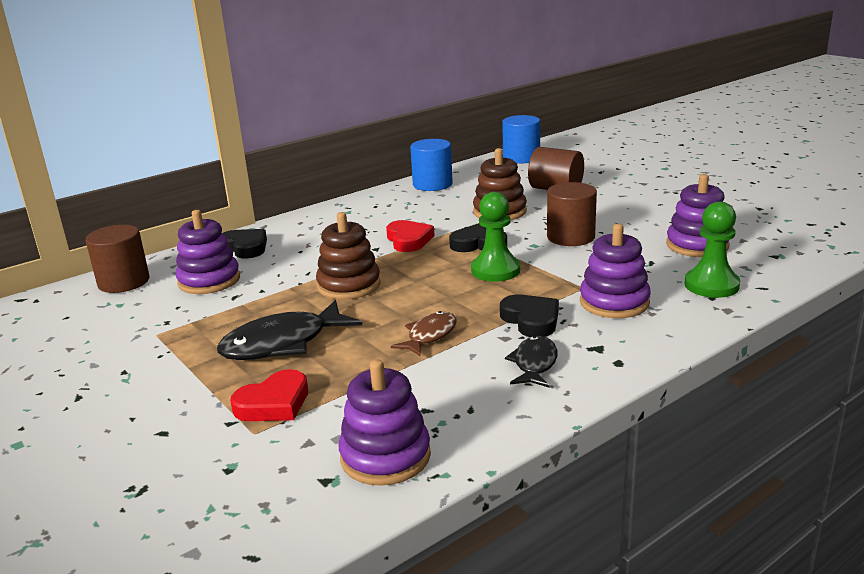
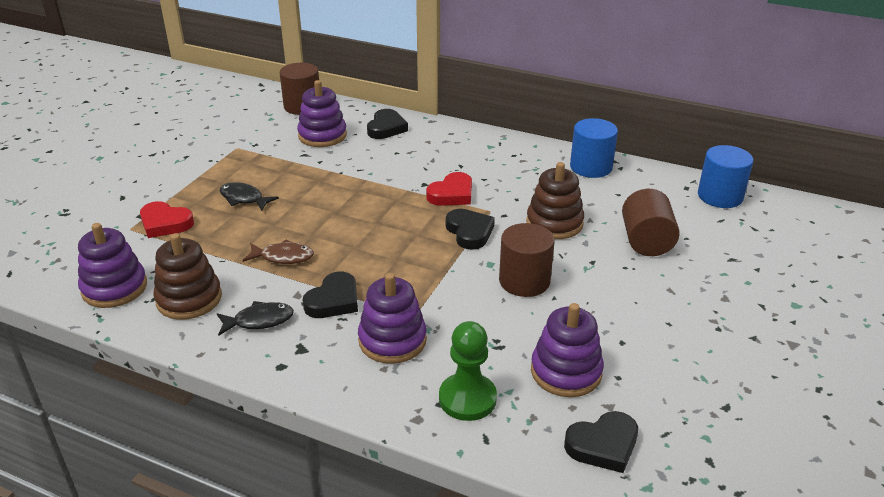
camera: 60 degrees right, 10 degrees up
black fish [217,300,362,360] -> black fish [220,182,279,211], size x0.58
brown stacking toy [316,212,381,300] -> brown stacking toy moved to [153,233,222,320]
green pawn [471,192,520,282] -> none
none -> black heart [564,411,638,473]

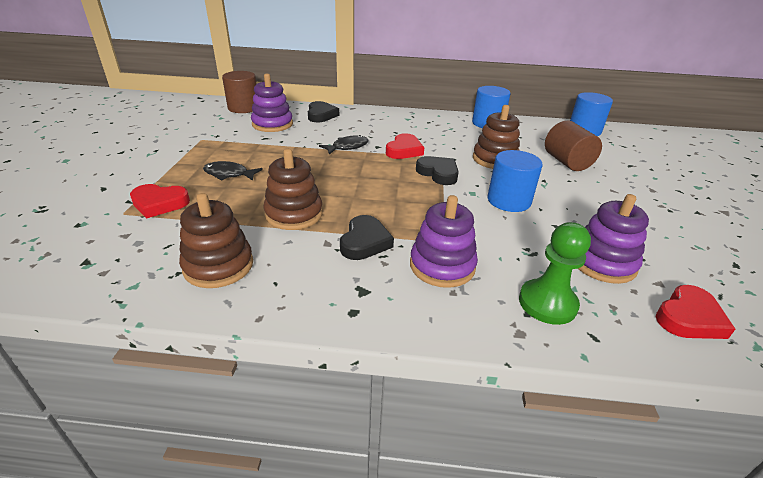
camera: 20 degrees left, 0 degrees up
purple stacking toy [78,223,147,308] -> none
black fish [217,301,294,336] -> black fish moved to [319,135,369,155]
brown fish [243,239,314,264] -> brown stacking toy [263,149,323,230]
brown cylinder [499,223,555,297] -> blue cylinder [488,150,543,212]
black heart [564,411,638,473] -> red heart [655,285,735,339]

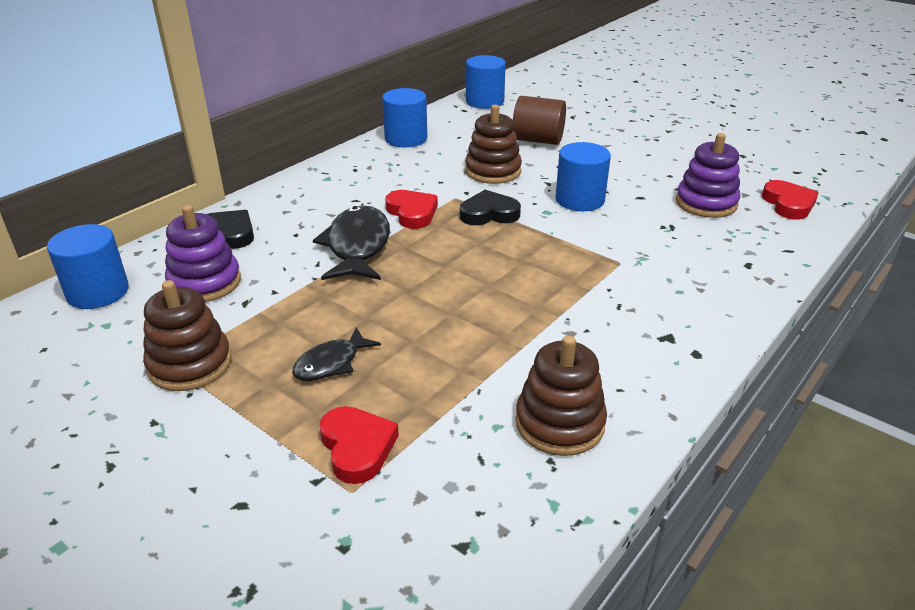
camera: 55 degrees left, 0 degrees up
red heart [130,184,190,218] -> red heart turned 60 degrees counterclockwise [320,406,399,484]
brown cylinder [222,71,256,113] -> blue cylinder [47,224,129,309]
brown stacking toy [263,149,323,230] -> brown stacking toy moved to [143,280,232,391]
black fish [319,135,369,155] -> black fish [313,205,390,280], size x1.72
black heart [340,215,394,260] -> none
purple stacking toy [410,195,478,288] -> none
green pawn [519,222,591,325] -> none

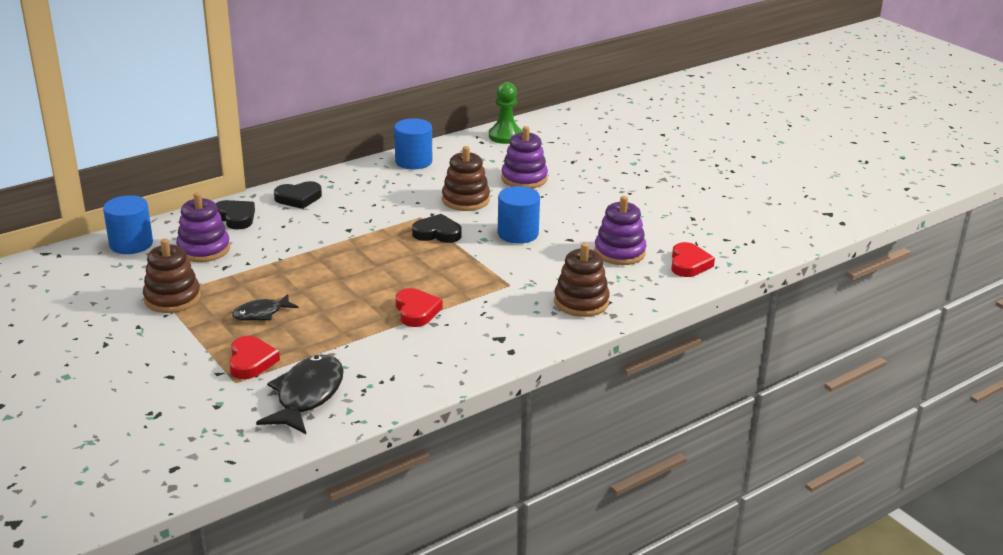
camera: 15 degrees right, 5 degrees down
black fish [313,205,390,280] -> black fish moved to [256,355,344,434]
red heart [385,190,438,229] -> red heart moved to [396,288,443,327]
blue cylinder [466,55,506,109] -> green pawn [489,82,522,144]
brown cylinder [513,96,566,145] -> purple stacking toy [501,126,548,189]
brown stacking toy [515,335,607,456] -> brown stacking toy moved to [554,243,610,317]
none -> black heart [274,181,322,209]

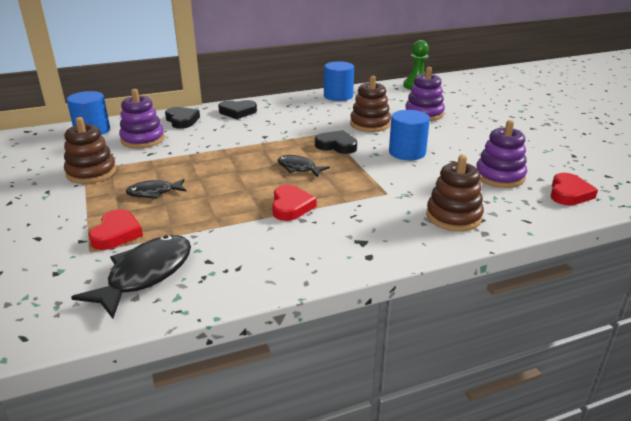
camera: 15 degrees right, 0 degrees up
none -> black fish [278,155,330,177]

